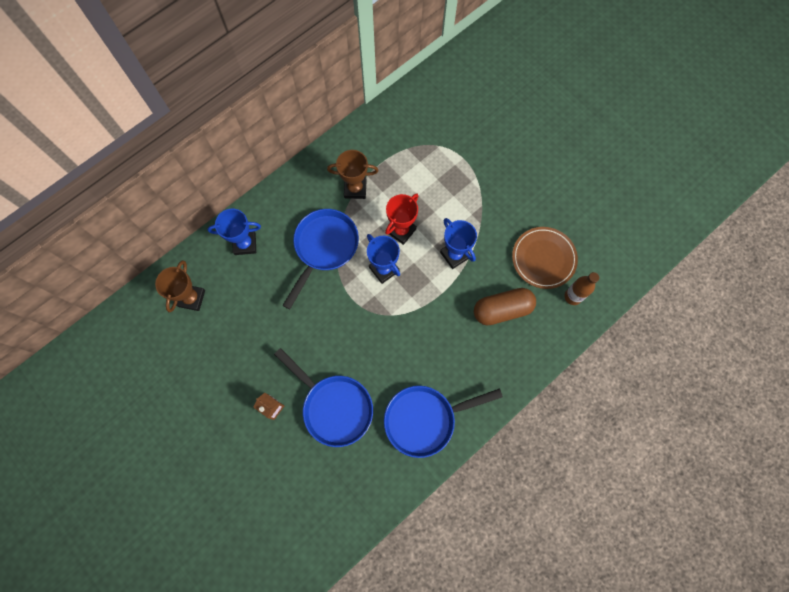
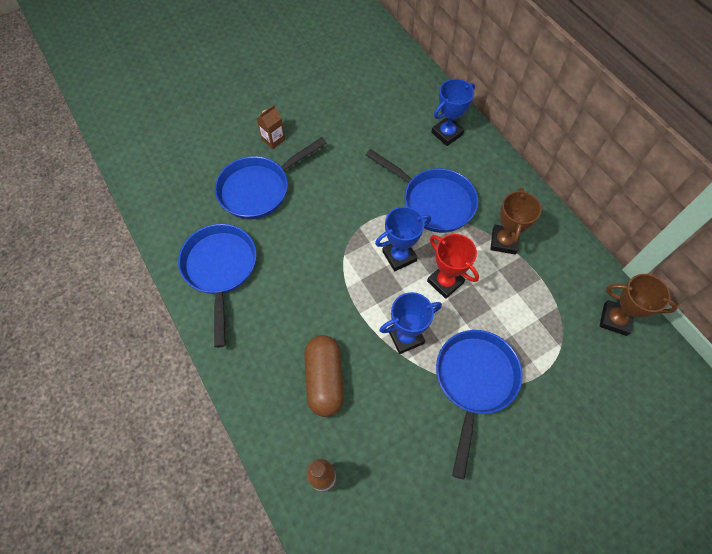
camera: 100 degrees right, 10 degrees down
brown trophy [155,260,205,312] -> brown trophy moved to [600,274,678,336]
blue trophy [207,209,261,255] -> blue trophy turned 45 degrees clockwise [431,79,475,146]
brown plate [512,227,578,289] -> none
none -> blue pan [436,330,523,479]

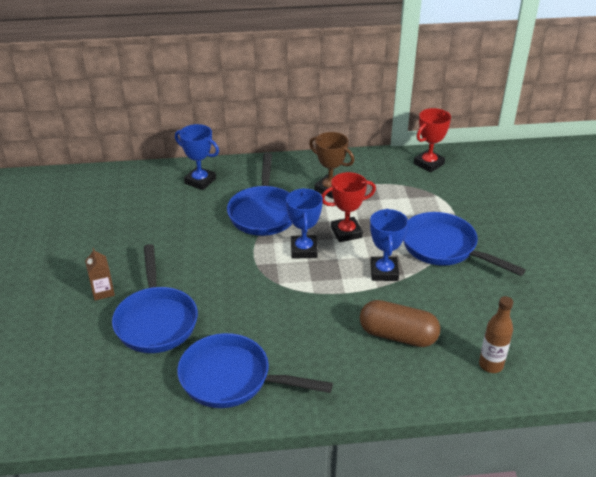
camera: 65 degrees left, 25 degrees down
blue pan [366,149,478,233] -> blue pan turned 120 degrees clockwise [227,153,292,236]
blue trophy [431,79,475,146] -> blue trophy turned 45 degrees counterclockwise [175,124,219,190]
brown trophy [600,274,678,336] -> red trophy [414,108,451,173]

